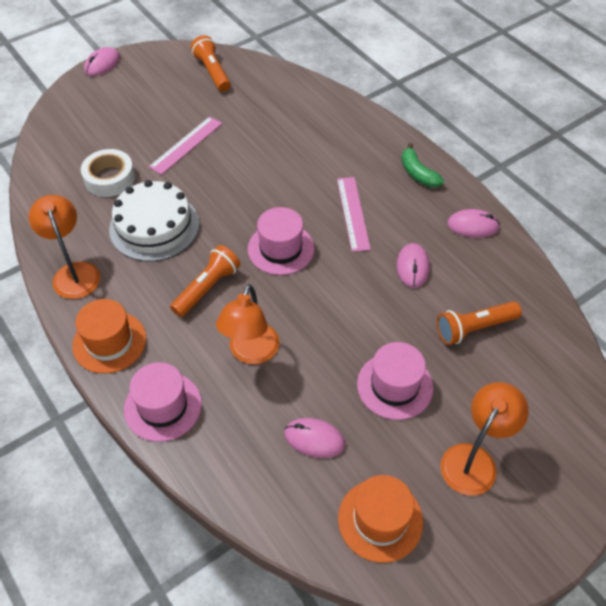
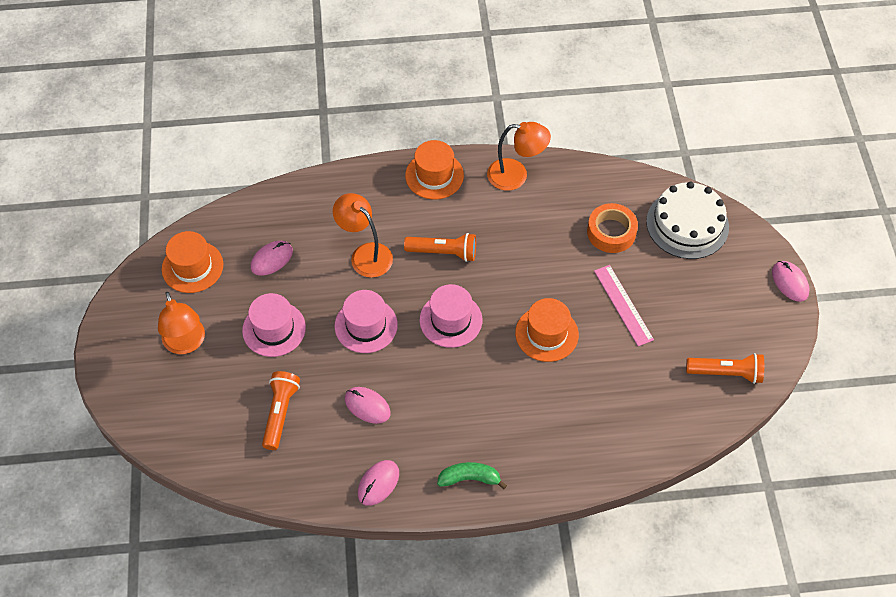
camera: 120 degrees right, 5 degrees up
white tape [81,149,135,197] -> orange tape [587,203,638,253]
white cake [109,180,199,262] -> white cake moved to [646,182,729,259]
pink hat [124,362,202,442] -> pink hat moved to [335,290,398,353]
orange flashlight [170,245,240,317] -> orange flashlight turned 60 degrees counterclockwise [404,233,476,262]
pink ruler [337,177,371,252] -> none
none -> orange hat [515,298,579,362]

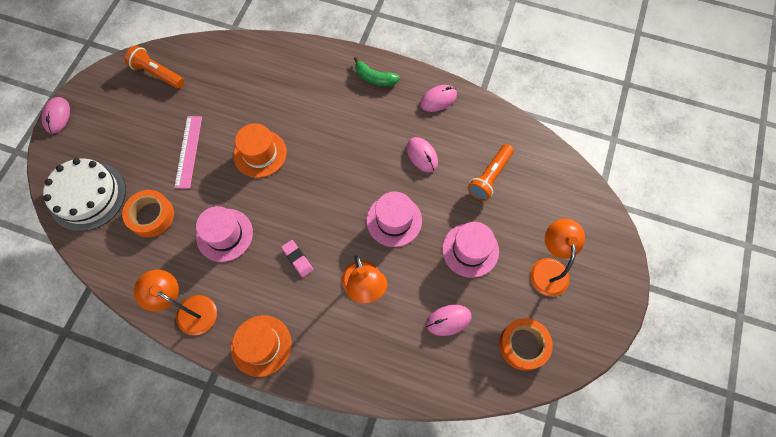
camera: 155 degrees left, 10 degrees up
orange hat [162,231,223,293] -> orange tape [499,318,553,371]
orange flashlight [404,233,476,262] -> pink eraser [281,240,313,277]
pink hat [420,284,482,348] -> pink hat moved to [196,206,253,262]

